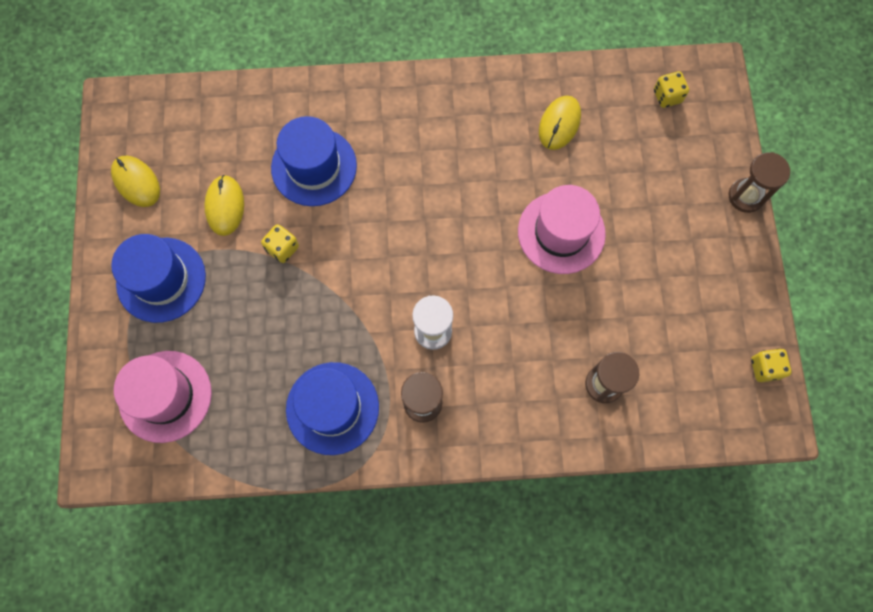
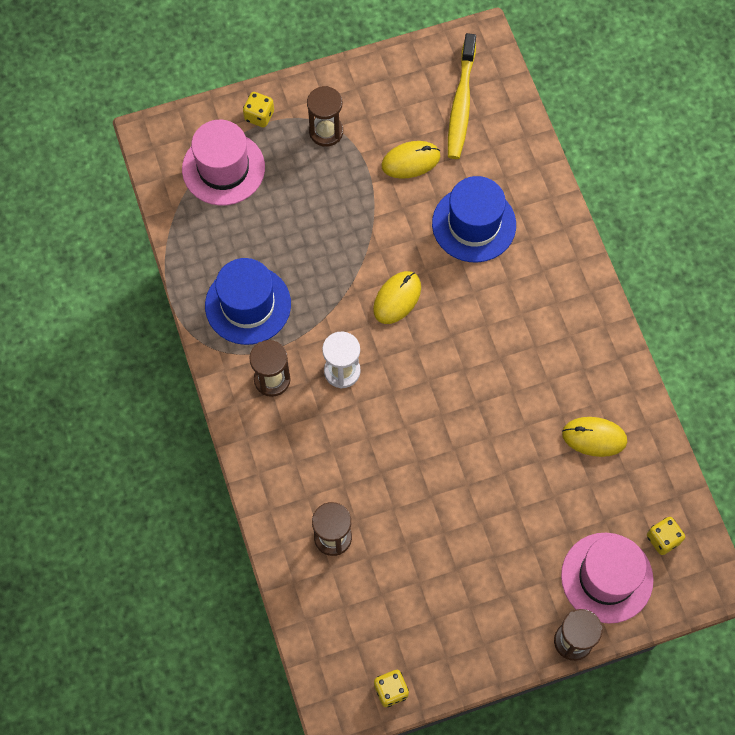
camera: 75 degrees right, 5 degrees down
yellow mouse [111,156,160,207] -> yellow mouse moved to [373,271,421,324]
blue hat [111,234,206,323] -> brown hourglass [307,86,343,147]
yellow dice [261,224,299,263] -> yellow dice moved to [243,92,274,128]
pink hat [518,185,606,274] -> pink hat moved to [561,533,653,624]
none -> yellow toothbrush [448,33,476,159]

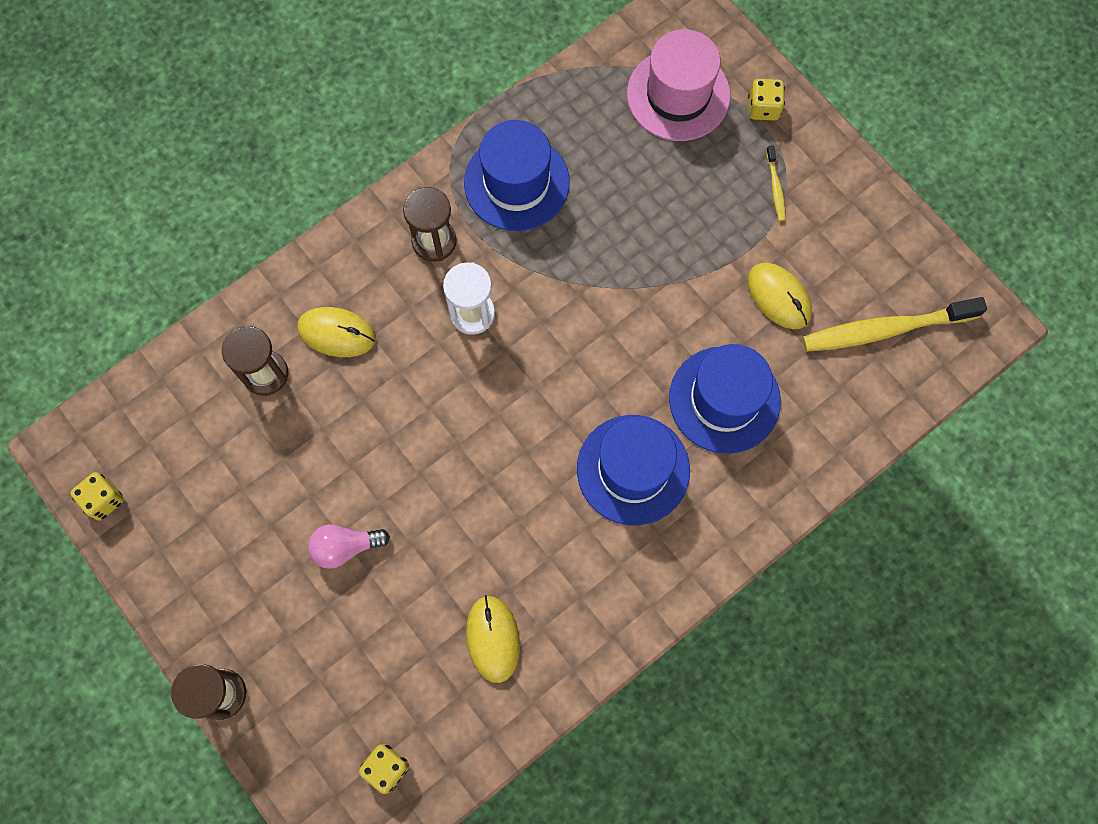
camera: 70 degrees right, 5 degrees up
brown hourglass [307,86,343,147] -> yellow toothbrush [766,145,786,221]
yellow mouse [373,271,421,324] -> yellow mouse moved to [297,307,376,357]
pink hat [561,533,653,624] -> none
none -> pink light bulb [308,524,390,569]
none -> blue hat [577,415,690,526]

